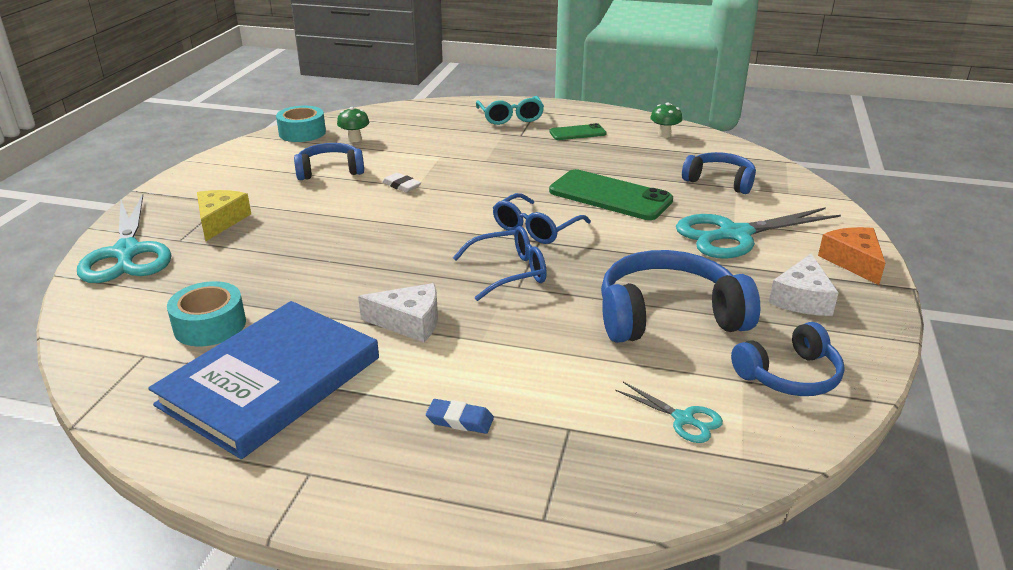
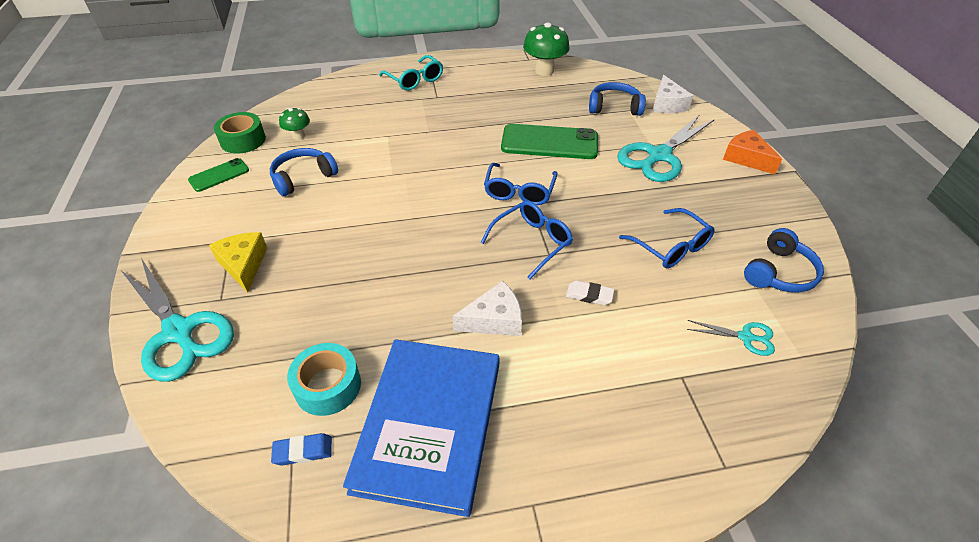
camera: 25 degrees left, 15 degrees up
turquoise tape [276,106,326,142] -> green tape [214,112,266,154]
white eraser [382,173,421,192] -> white eraser moved to [566,280,614,305]
blue eraser [426,399,494,434] -> blue eraser moved to [271,433,332,465]
green phone [549,123,607,140] -> green phone moved to [188,158,249,192]
blue headphones [601,250,760,343] -> blue glasses [619,208,715,268]
green mushroom [650,103,682,138] -> green mushroom [523,23,570,76], size x1.78
white cheese [769,254,839,316] -> white cheese moved to [652,75,693,113]

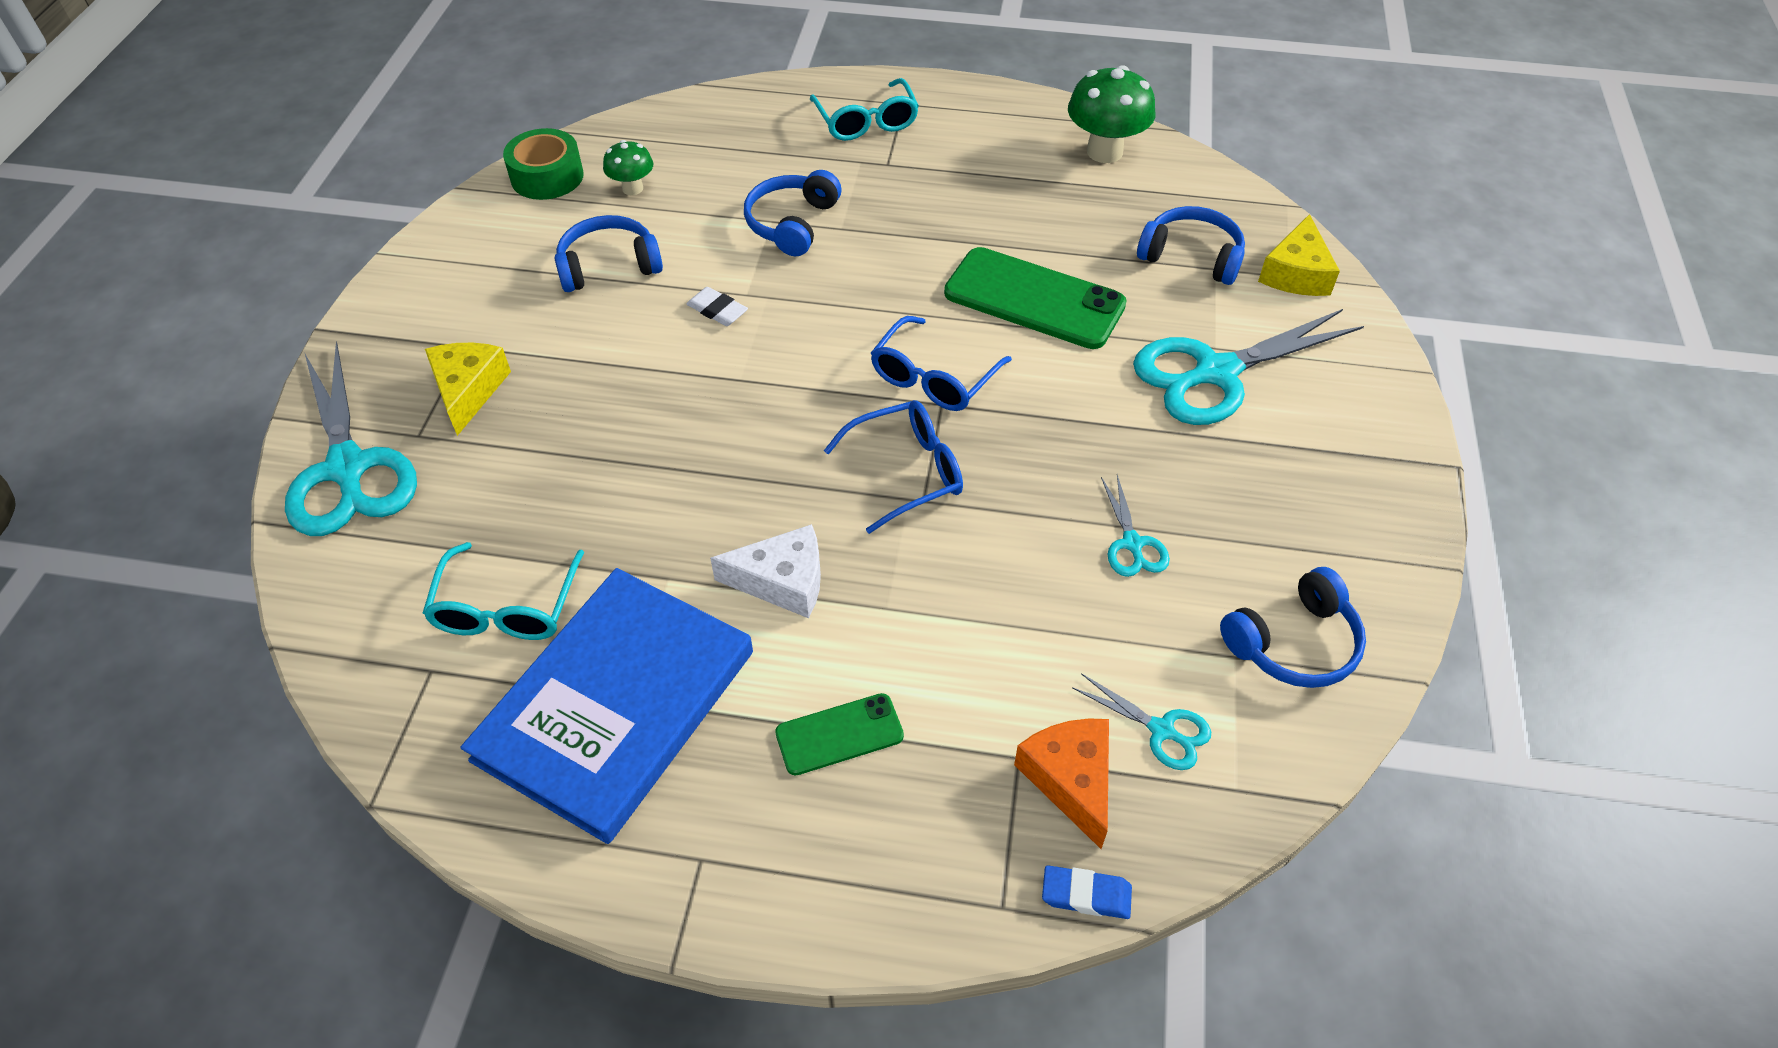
camera: 20 degrees right, 5 degrees up
green phone [188,158,249,192] -> green phone moved to [775,693,904,775]
blue eraser [271,433,332,465] -> blue eraser moved to [1042,865,1132,919]
turquoise tape [287,343,361,416] -> turquoise glasses [423,542,584,640]
white eraser [566,280,614,305] -> white eraser moved to [687,287,748,326]
blue glasses [619,208,715,268] -> turquoise scissors [1101,475,1170,577]
white cheese [652,75,693,113] -> yellow cheese [1258,214,1340,296]
orange cheese [723,130,782,174] -> orange cheese moved to [1014,718,1109,849]
none -> blue headphones [744,170,841,256]

